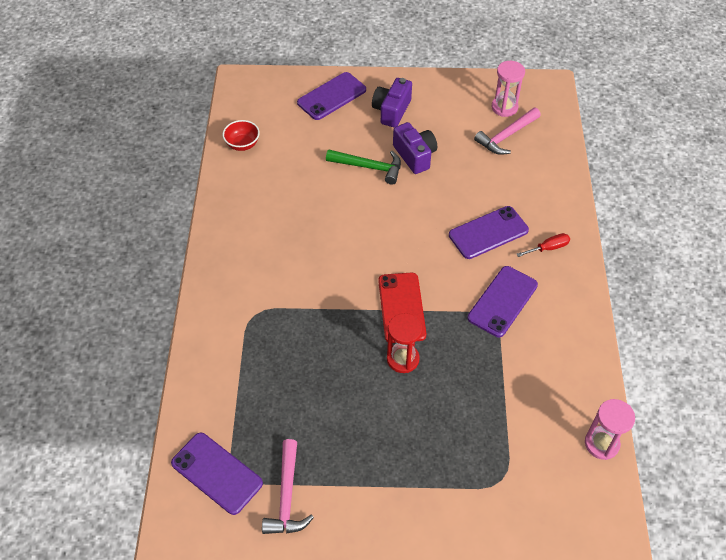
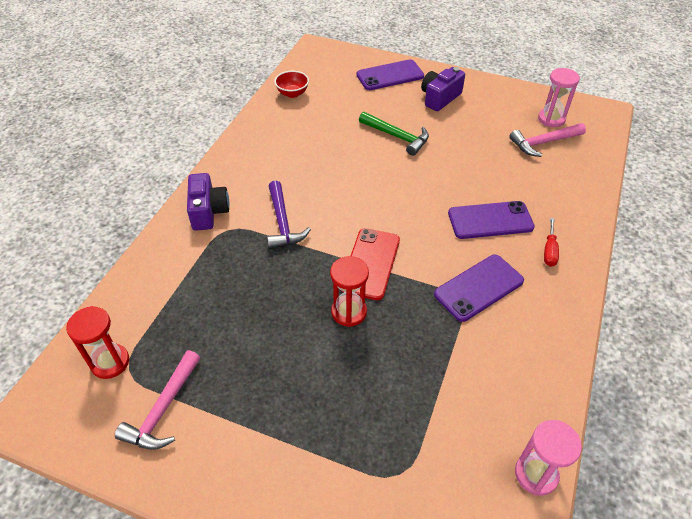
camera: 20 degrees right, 5 degrees down
purple phone [171,433,263,515] -> red hourglass [66,306,129,379]
purple camera [393,122,437,174] -> purple camera moved to [187,173,229,231]
red screwdriver [517,233,570,257] -> red screwdriver turned 105 degrees clockwise [544,218,559,267]
none -> purple hammer [267,181,311,249]

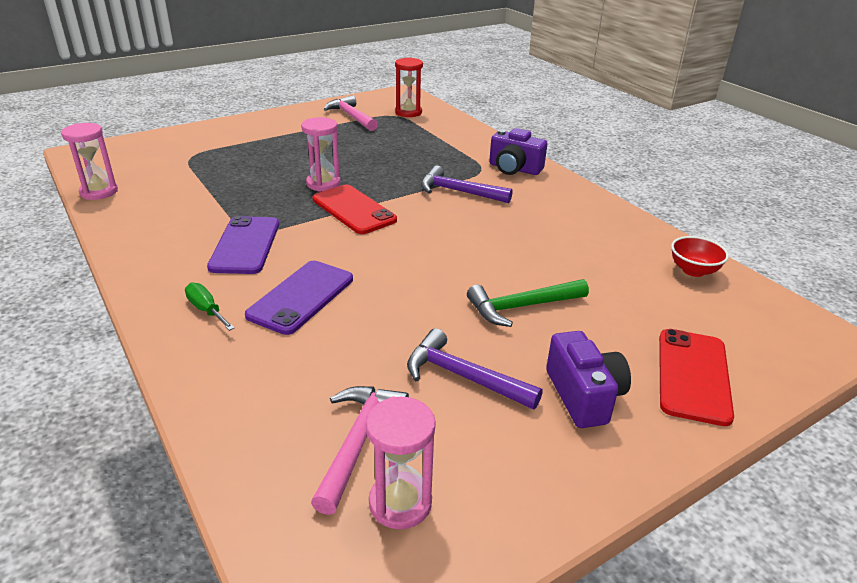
camera: 125 degrees right, 15 degrees down
red hourglass [330,256,369,327] -> pink hourglass [301,117,341,192]
purple phone [356,60,424,90] -> red phone [659,329,734,426]
red screwdriver [544,218,559,267] -> green screwdriver [185,283,235,331]
none -> purple hammer [407,328,543,410]

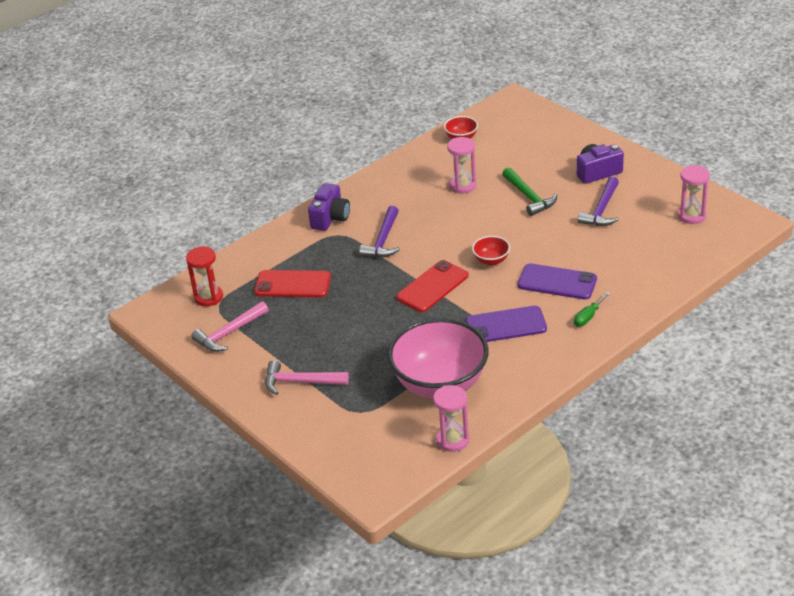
camera: 95 degrees left, 5 degrees up
pink hourglass [301,117,341,192] -> pink hourglass moved to [447,137,476,193]
pink hammer [311,386,409,515] -> pink hammer moved to [265,360,349,395]
red phone [659,329,734,426] -> red phone moved to [254,270,331,297]
none -> pink bowl [388,318,489,398]
none -> red bowl [472,236,510,266]

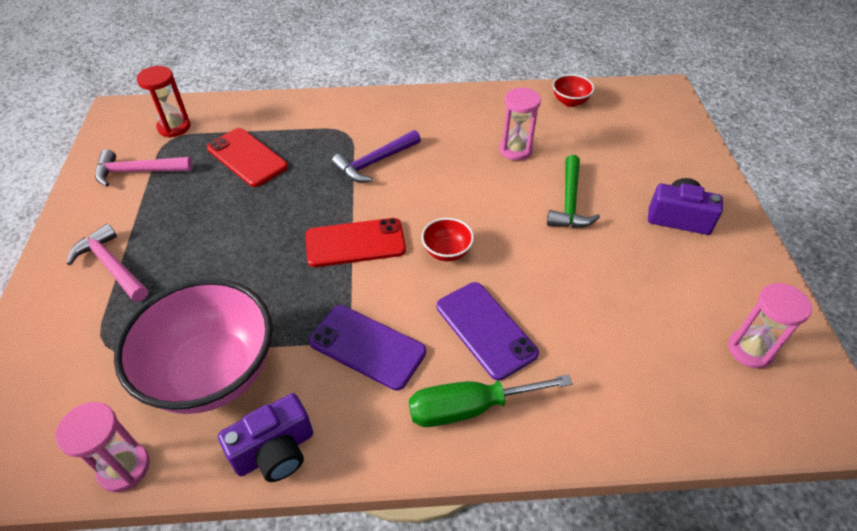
camera: 35 degrees right, 10 degrees up
purple camera [308,183,350,231] -> purple camera moved to [218,393,313,482]
green screwdriver [574,292,611,327] -> green screwdriver [409,375,573,427], size x1.82
purple hammer [578,177,619,226] -> none

